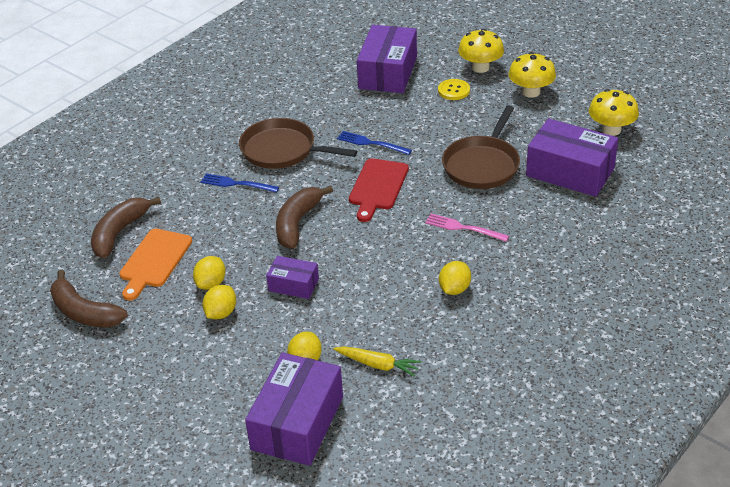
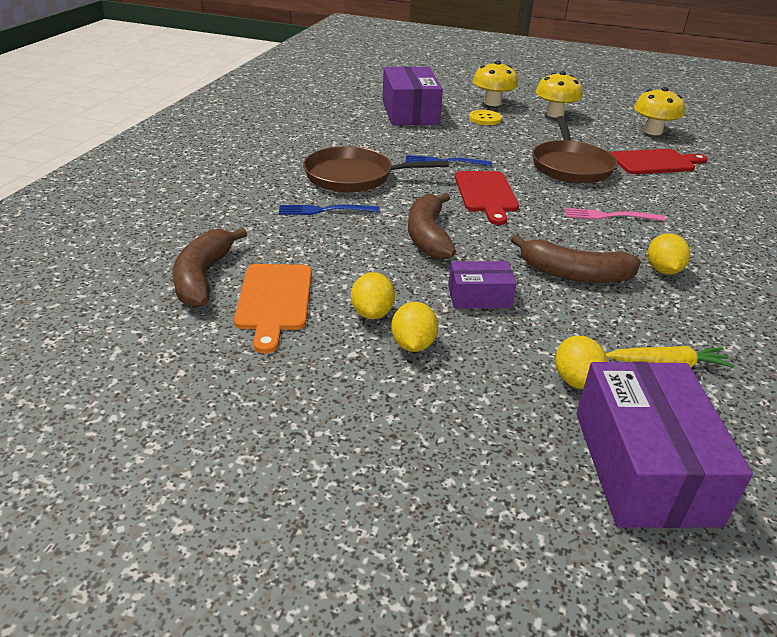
camera: 25 degrees left, 5 degrees down
brown banana [50,270,128,328] -> brown banana moved to [511,235,641,283]
purple box [526,118,618,197] -> red cutting board [611,149,708,174]

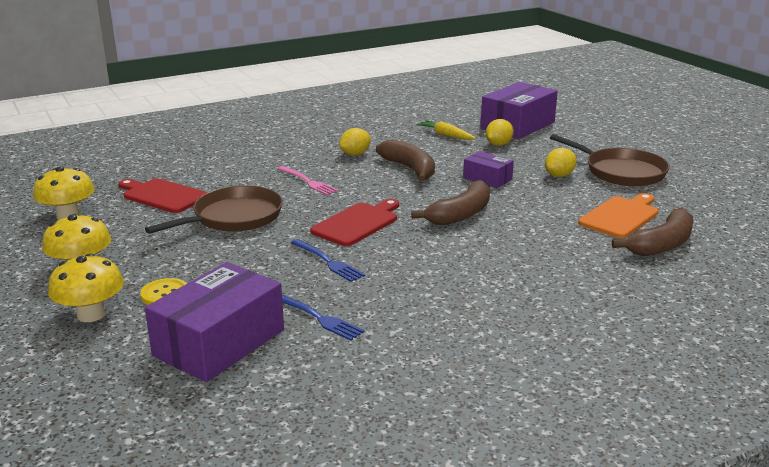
camera: 135 degrees left, 10 degrees down
blue fork [279,205,379,215] -> blue fork moved to [282,295,364,341]
brown pan [303,146,449,192] -> brown pan moved to [550,134,670,186]
yellow lemon [351,272,395,319] -> none

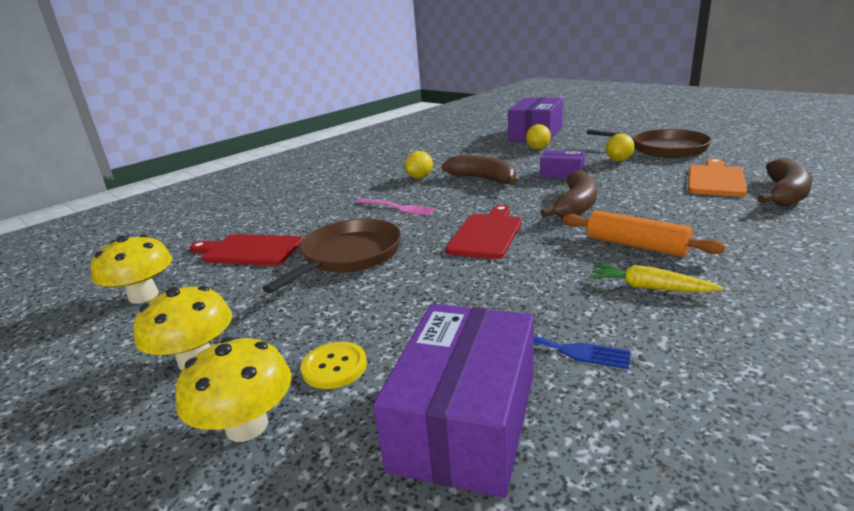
camera: 15 degrees left, 0 degrees up
blue fork [291,239,365,282] -> none
yellow carrot [417,120,476,140] -> yellow carrot moved to [590,264,723,292]
none -> orange rolling pin [563,210,726,257]

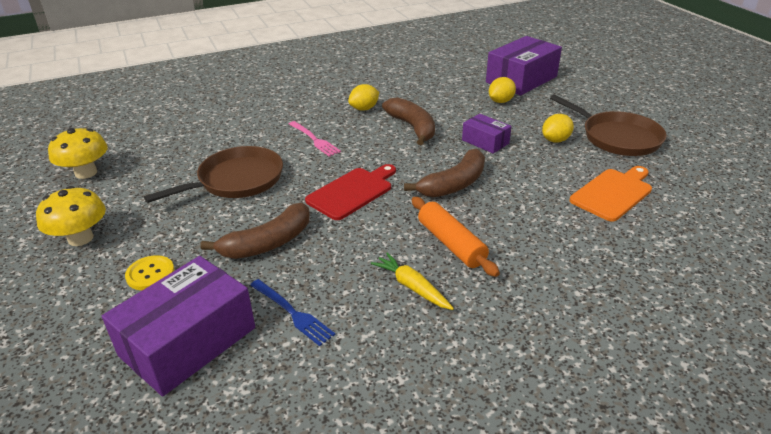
camera: 20 degrees right, 10 degrees up
yellow mushroom [176,337,292,442] -> none
red cutting board [189,234,302,266] -> none
brown banana [758,158,813,207] -> brown banana moved to [200,203,310,259]

